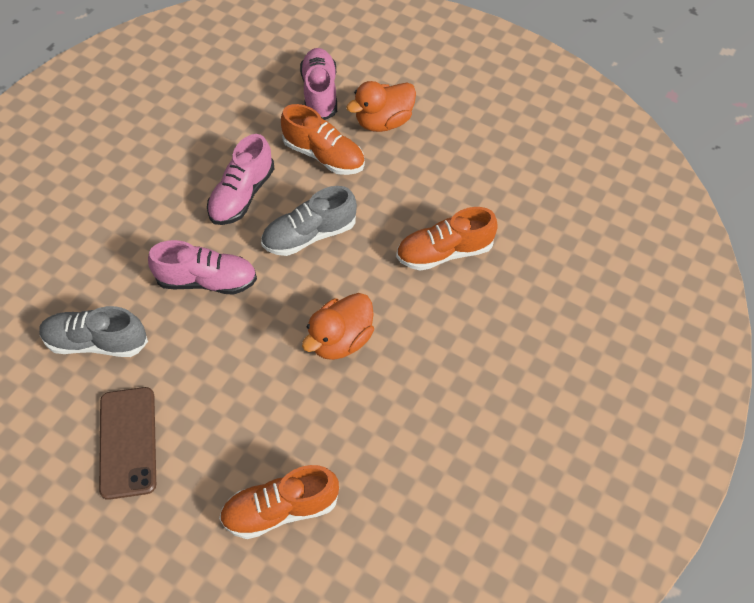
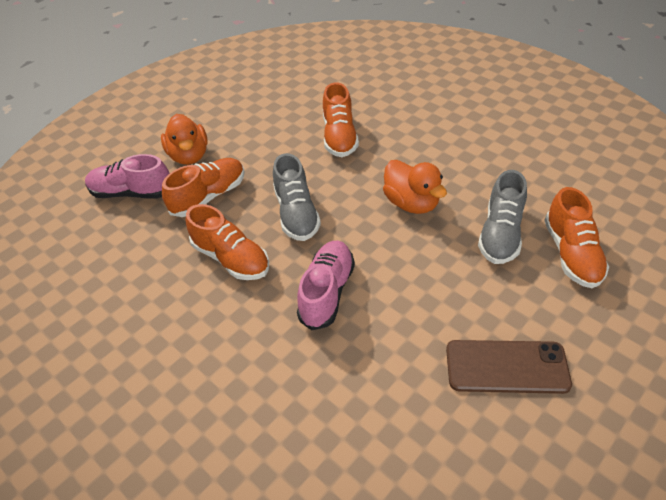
camera: 75 degrees left, 10 degrees down
grey shoe [39,306,148,357] -> grey shoe moved to [478,170,527,264]
pink shoe [207,134,275,225] -> orange shoe [186,204,269,280]

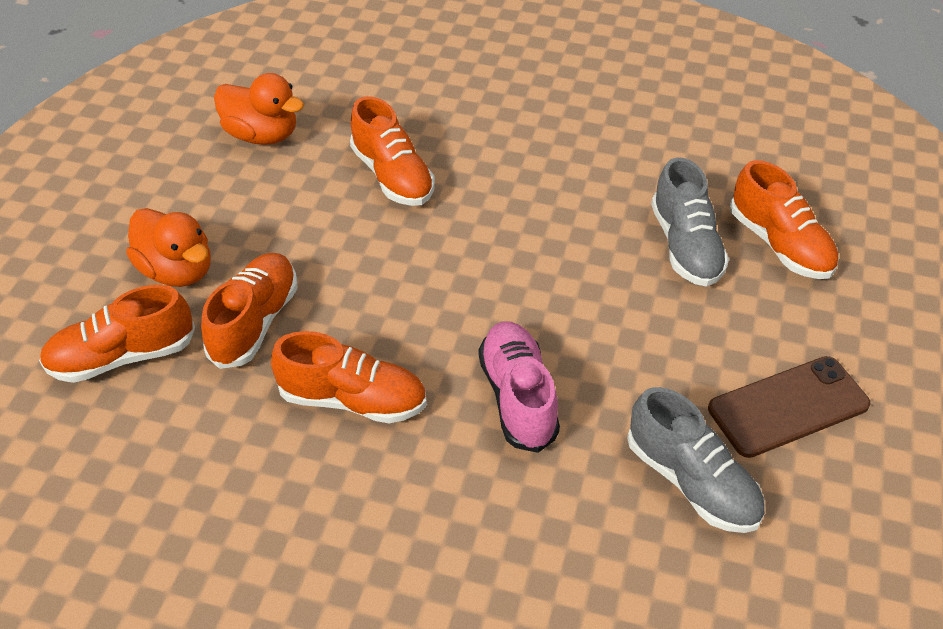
camera: 30 degrees left, 0 degrees up
pink shoe [85,154,170,199] -> orange shoe [39,285,195,383]
grey shoe [273,153,321,241] -> grey shoe moved to [627,387,765,533]
orange duck [383,160,447,214] -> orange duck moved to [214,73,304,145]

